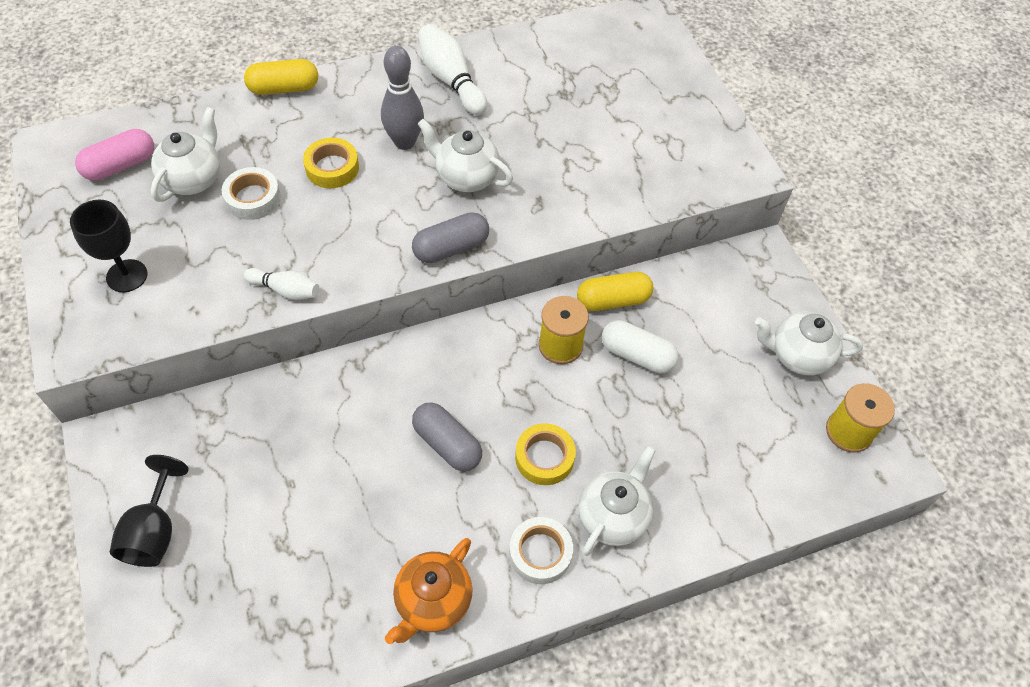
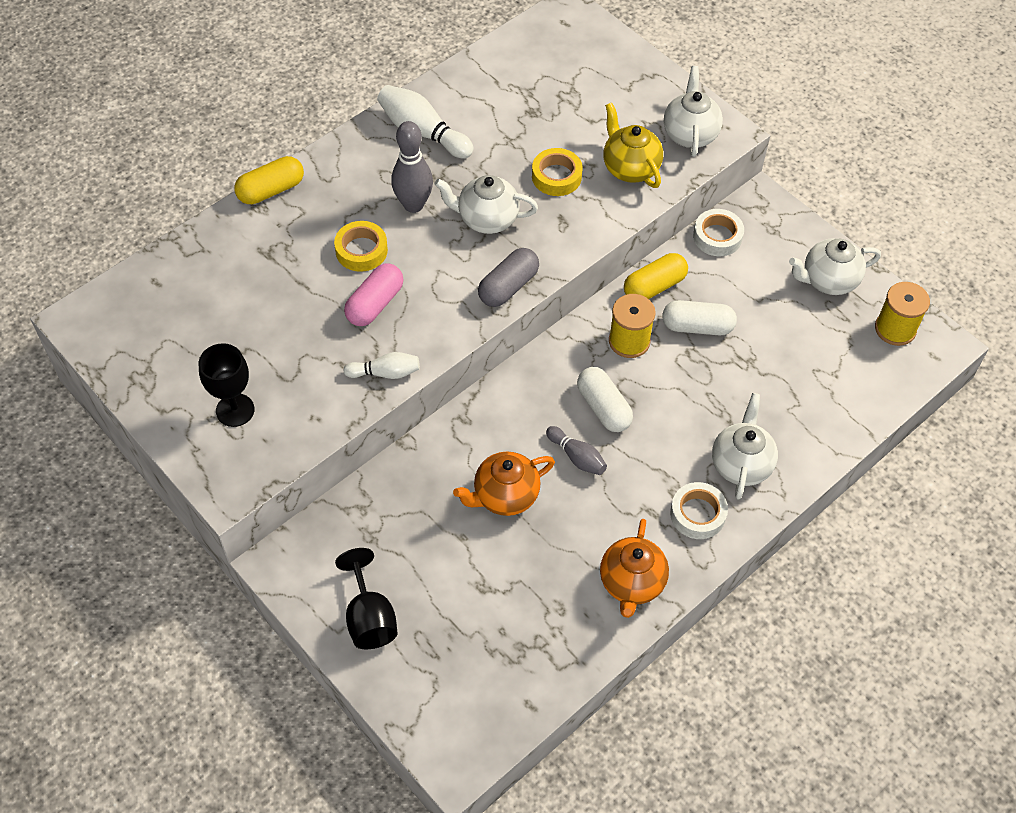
camera: 20 degrees left, 0 degrees up
pink capsule [75,129,154,181] -> pink capsule moved to [344,263,404,326]
white teapot [151,107,220,202] -> white teapot moved to [664,66,723,157]
white tape [222,167,281,220] -> white tape moved to [693,209,744,256]
grey capsule [412,402,482,471] -> grey bowling pin [546,426,607,475]
yellow tape [515,423,576,485] -> yellow tape moved to [532,148,583,196]
none -> orange teapot [453,452,555,516]
none -> white capsule [577,367,633,432]
none -> yellow teapot [604,103,663,188]

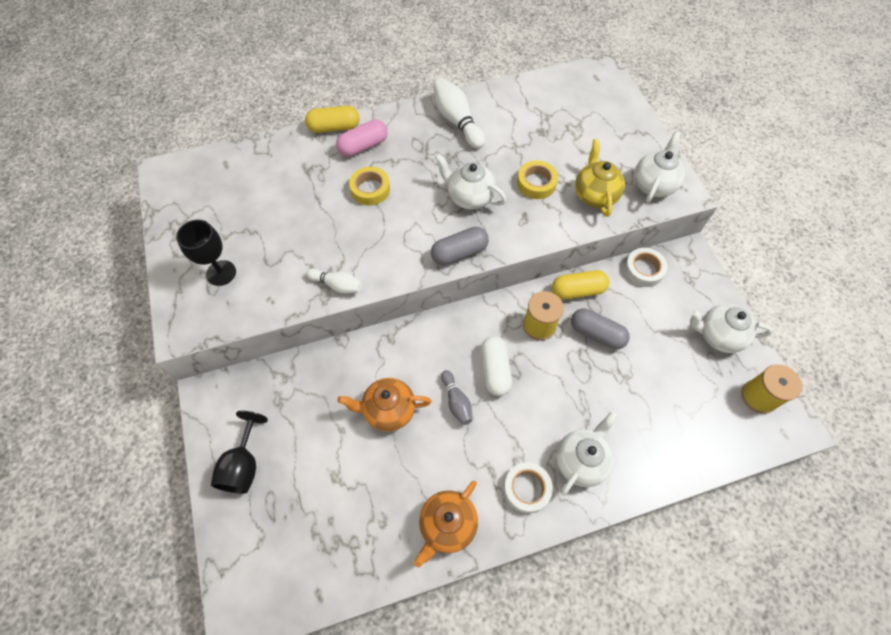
camera: 25 degrees right, 5 degrees up
pink capsule [344,263,404,326] -> pink capsule moved to [336,120,388,157]
grey bowling pin [391,121,433,213] -> none
white capsule [662,300,737,336] -> grey capsule [571,309,630,349]

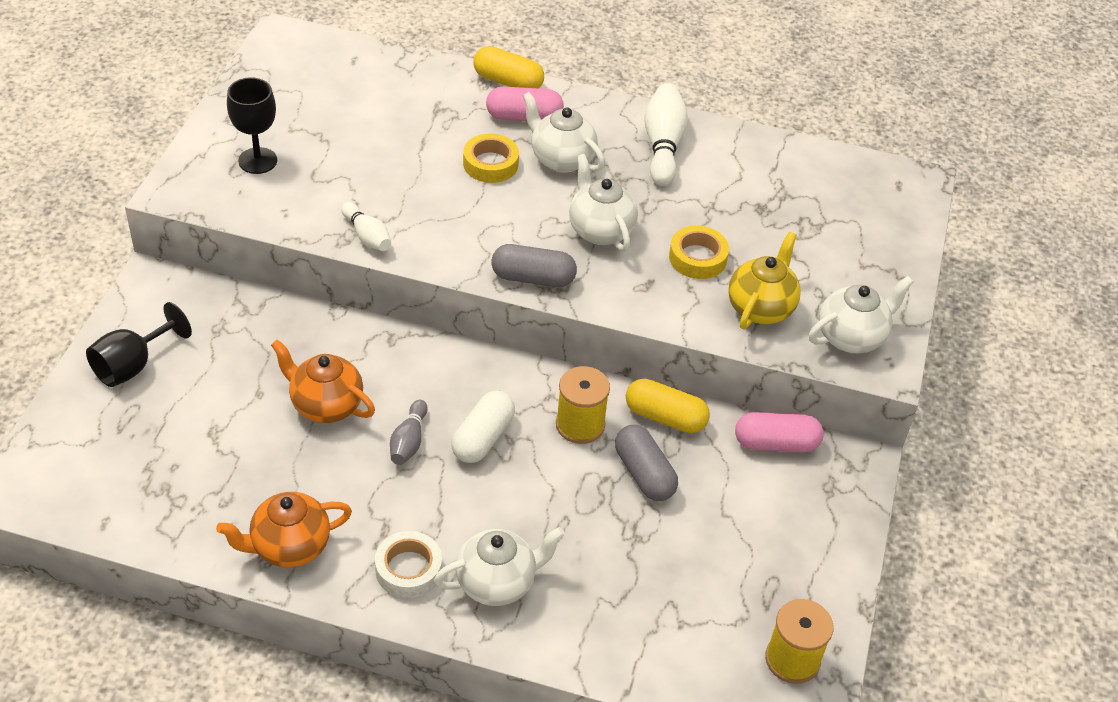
camera: 30 degrees right, 15 degrees down
white tape [624,248,667,287] -> pink capsule [735,412,824,452]
white teapot [690,304,773,353] -> white teapot moved to [523,92,605,173]

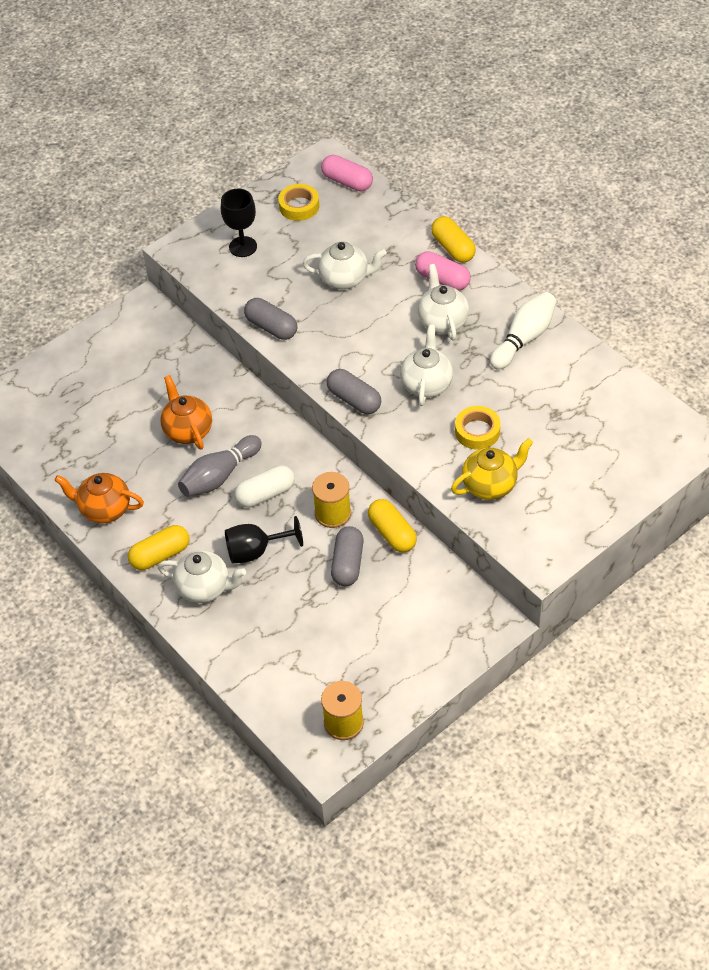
camera: 40 degrees right, 5 degrees up
black goblet [86,302,192,387] -> black goblet moved to [225,516,303,564]
white bowling pin [341,202,391,251] -> grey capsule [244,298,297,340]
white tape [375,531,442,598] -> yellow capsule [128,525,189,570]
grey bowling pin [390,400,428,465] -> grey bowling pin [178,435,262,497], size x1.65
yellow tape [463,134,519,183] -> yellow tape moved to [278,184,319,221]
pink capsule [735,412,824,452] -> pink capsule moved to [321,154,373,191]
white teapot [809,276,914,354] -> white teapot moved to [303,242,387,290]

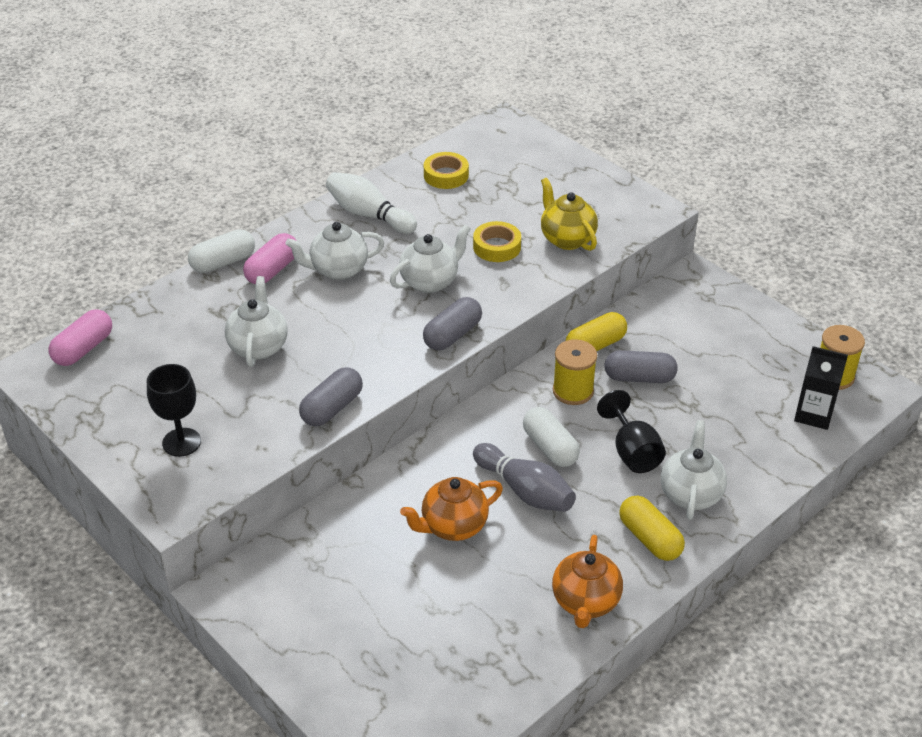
camera: 95 degrees left, 10 degrees down
yellow tape [278,184,319,221] -> yellow tape moved to [424,152,469,189]
white teapot [400,324,453,406] -> white teapot turned 135 degrees clockwise [390,224,471,293]
yellow capsule [431,216,476,263] -> white capsule [188,229,255,273]
none -> black carton [794,346,848,430]

